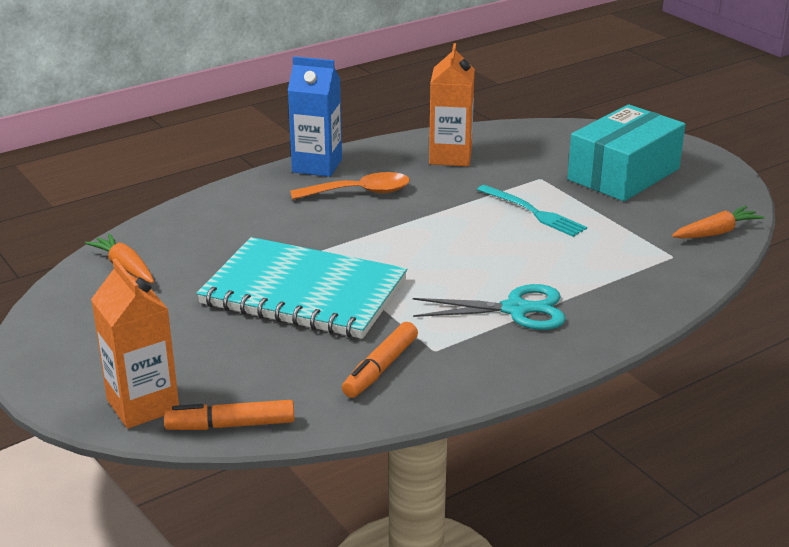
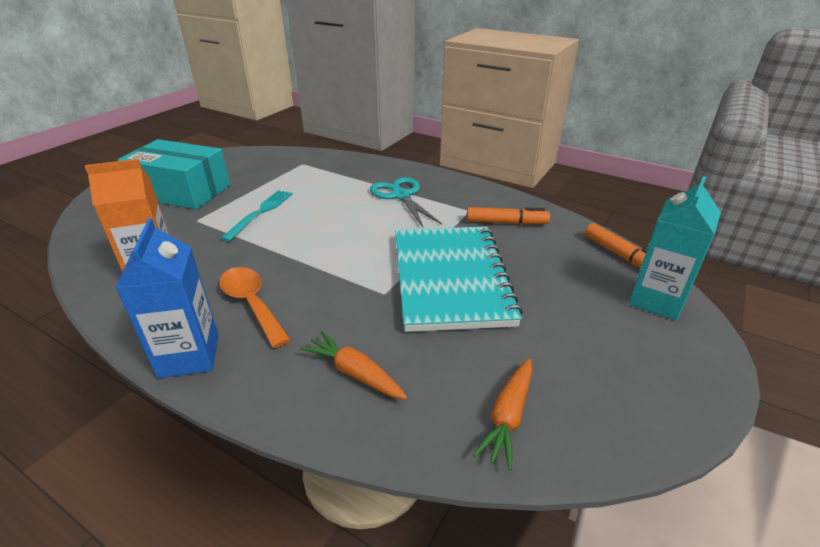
camera: 115 degrees left, 5 degrees up
orange carton [91,259,179,429] -> turquoise carton [629,176,721,321]
orange carrot [672,206,765,238] -> orange carrot moved to [300,331,407,399]

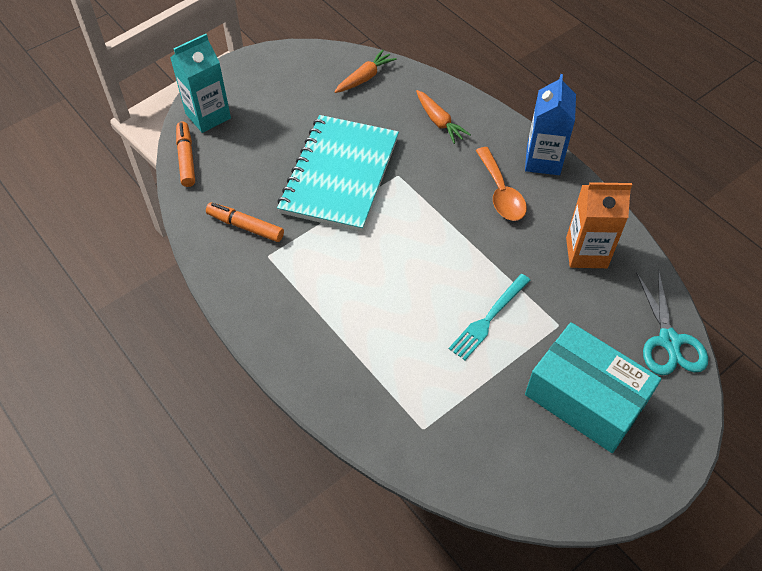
camera: 160 degrees left, 20 degrees up
turquoise scissors [370,177,442,227] -> turquoise scissors moved to [636,269,708,375]

